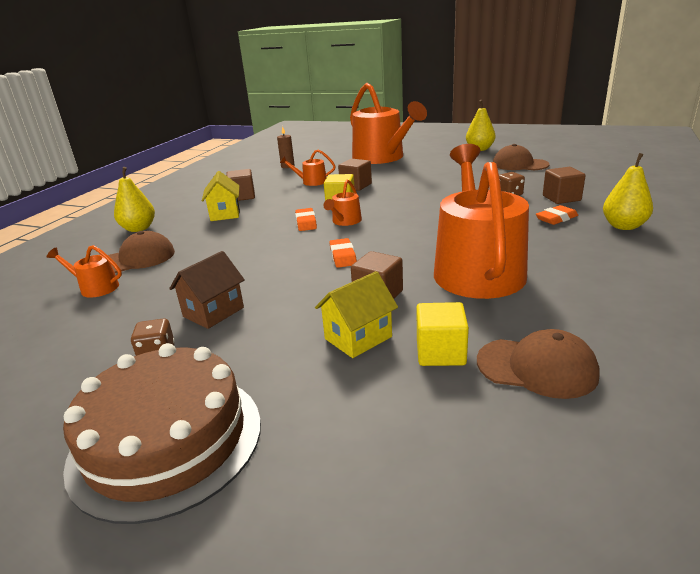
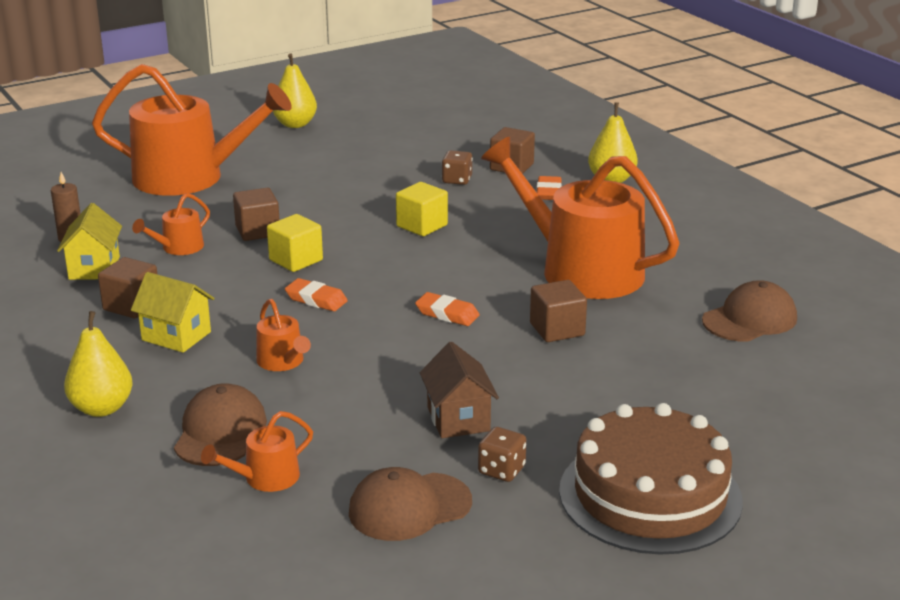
camera: 55 degrees left, 0 degrees up
yellow house [315,271,398,358] -> yellow house moved to [57,203,122,280]
orange watering can [323,179,362,226] -> orange watering can moved to [256,299,311,371]
yellow cube [417,302,469,366] -> yellow cube moved to [396,182,448,236]
brown cap [493,144,550,170] -> brown cap moved to [349,467,472,541]

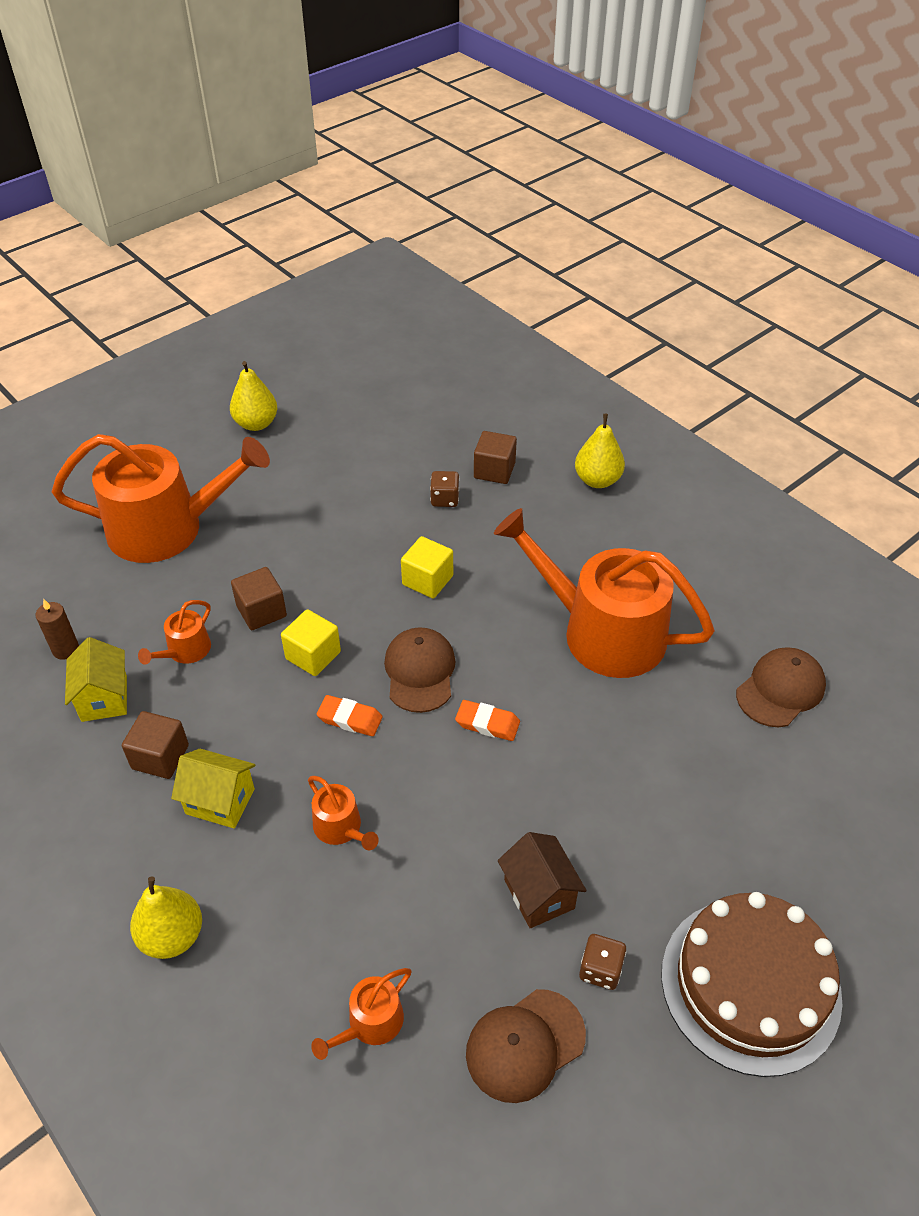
camera: 10 degrees left, 20 degrees up
brown cap [174,383,267,466] -> brown cap moved to [384,627,456,713]
brown cube [530,280,587,342] -> none
orange eraser [537,176,562,200] -> none

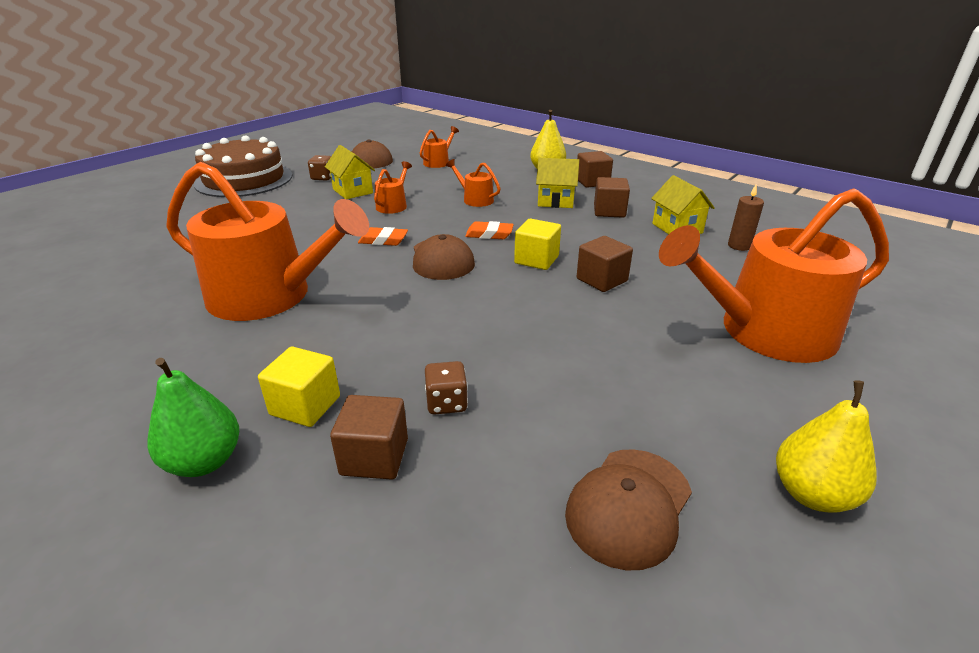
camera: 170 degrees right, 15 degrees down
orange watering can [138,600,211,665] -> orange watering can moved to [374,161,412,214]
yellow cube [401,536,453,598] -> yellow cube moved to [258,347,340,427]
brown house [498,832,587,928] -> yellow house [325,145,375,199]
yellow pear [575,414,625,488] -> green pear [147,358,239,477]
brown cap [736,647,826,727] -> brown cap moved to [565,449,692,571]
none -> brown cube [577,151,613,188]

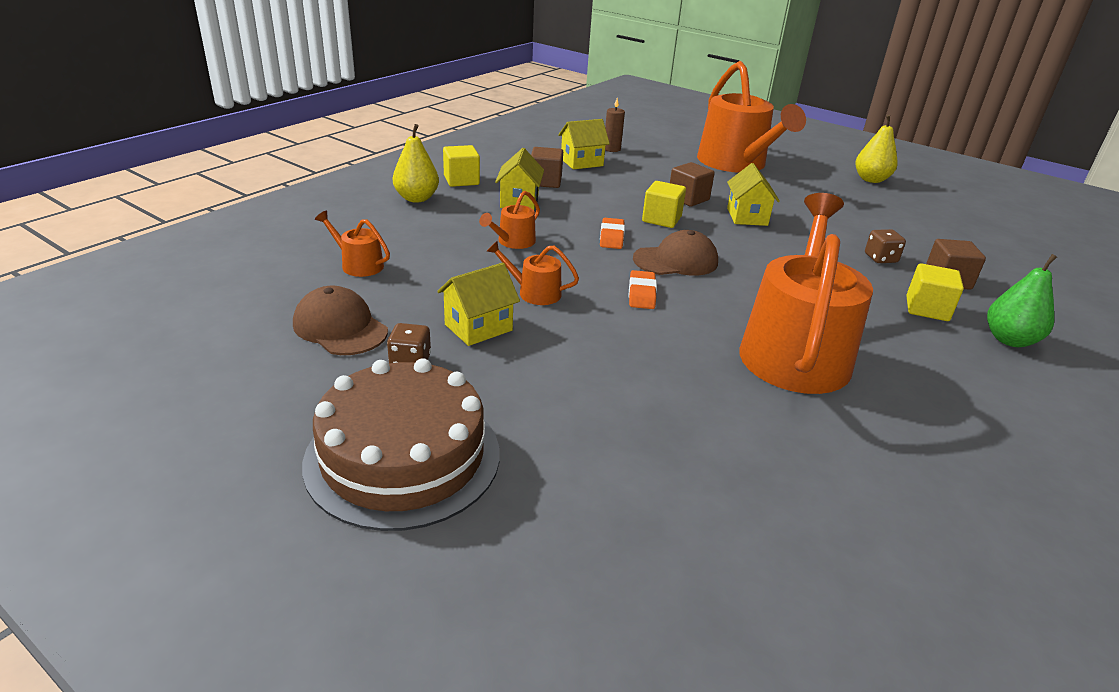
camera: 95 degrees left, 0 degrees up
brown cap [565,449,692,571] -> none
brown cube [577,151,613,188] -> yellow cube [443,145,480,187]
none -> yellow house [727,163,780,226]

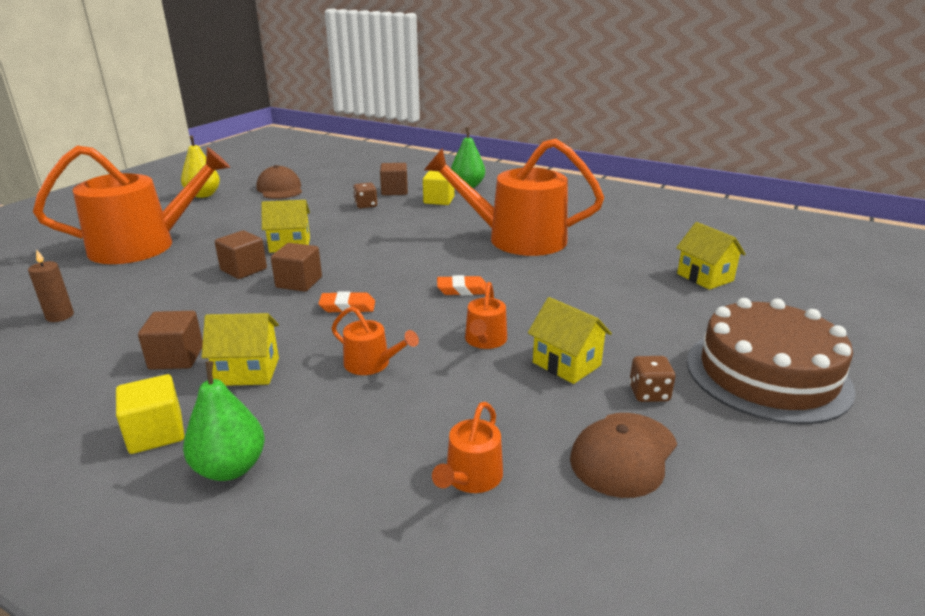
camera: 95 degrees left, 5 degrees down
yellow pear [393,124,439,203] -> green pear [183,361,265,481]
yellow house [558,119,610,169] -> yellow house moved to [676,222,746,290]
brown cap [633,230,718,276] -> brown cap moved to [257,165,302,199]
yellow cube [642,181,686,228] -> brown cube [271,243,322,292]

